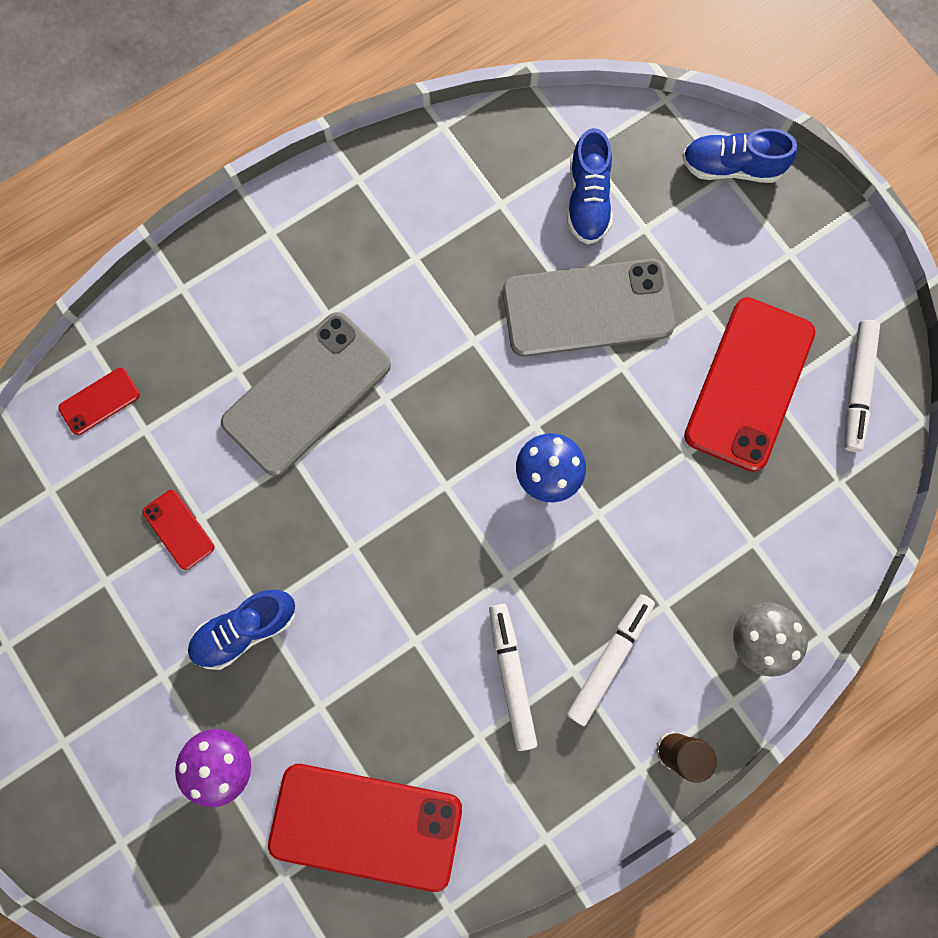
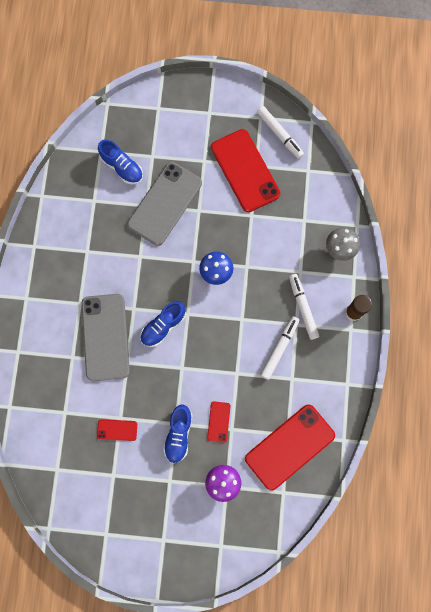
camera: 50 degrees left, 0 degrees up
red phone [58,368,140,435] -> red phone moved to [207,402,230,443]
white marker [489,604,537,751] -> white marker turned 90 degrees clockwise [260,316,299,380]
blue shoe [682,128,797,183] -> blue shoe moved to [140,301,186,347]

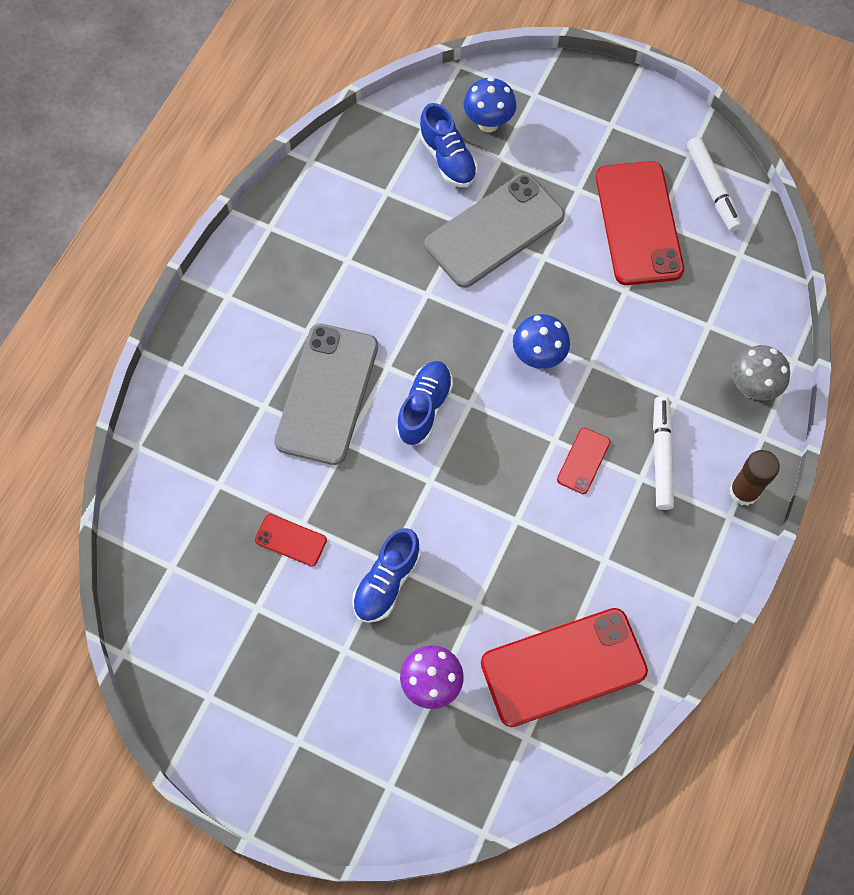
camera: 20 degrees right, 10 degrees down
blue shoe [140,301,186,347] -> blue shoe turned 135 degrees clockwise [396,361,453,445]
red phone [207,402,230,443] -> red phone moved to [557,428,610,494]
white marker [260,316,299,380] -> none
none -> blue mushroom [463,77,516,132]

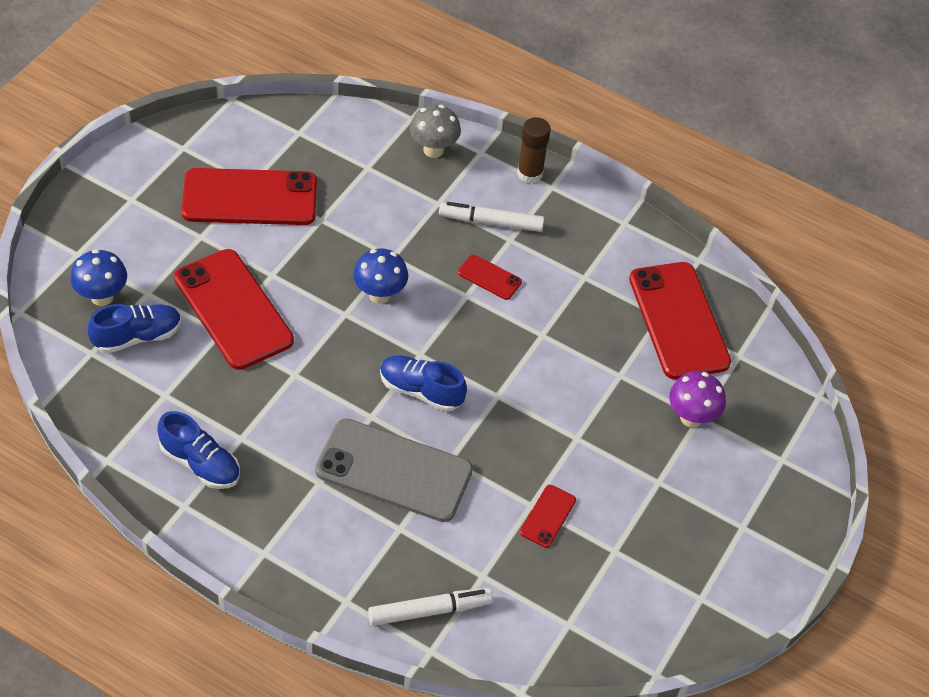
camera: 90 degrees left, 15 degrees down
blue shoe [352,528,421,623] -> blue shoe moved to [157,411,240,489]
grey phone [425,173,565,288] -> red phone [174,249,294,370]
white marker [687,137,742,232] -> white marker moved to [368,588,493,626]

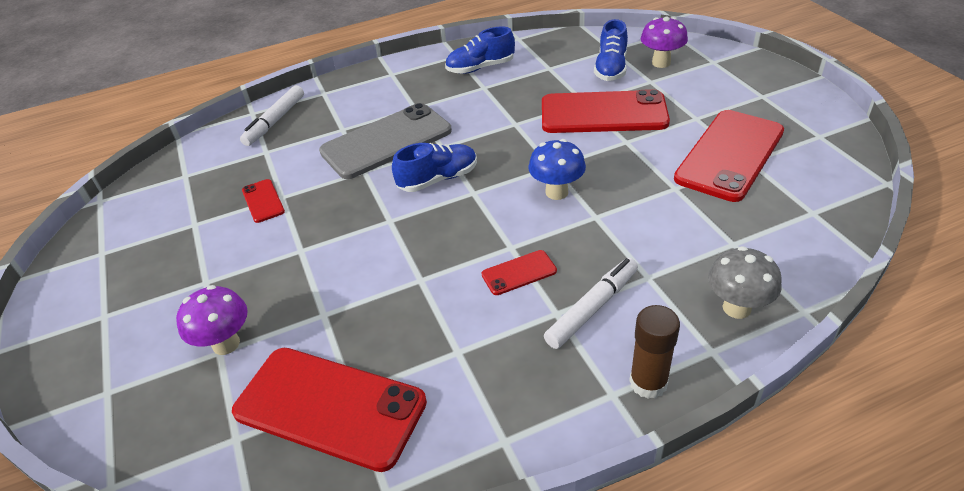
camera: 135 degrees right, 10 degrees down
blue mushroom [71,249,127,306] -> purple mushroom [641,17,688,68]

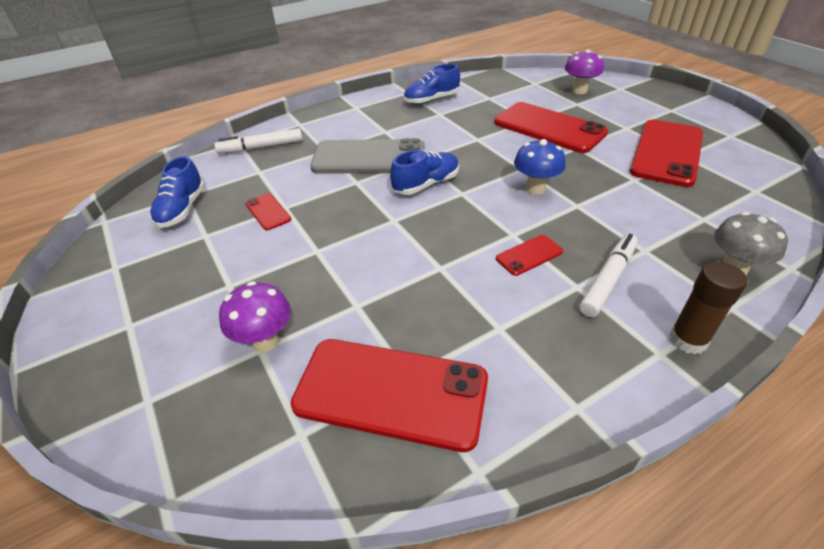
camera: 10 degrees left, 0 degrees up
white marker [240,85,304,146] -> white marker turned 60 degrees clockwise [214,128,303,154]
grey phone [319,103,452,179] -> grey phone turned 45 degrees clockwise [310,138,425,174]
red phone [542,89,670,133] -> red phone turned 45 degrees clockwise [494,102,608,153]
blue shoe [594,19,628,81] -> blue shoe moved to [150,156,205,228]

